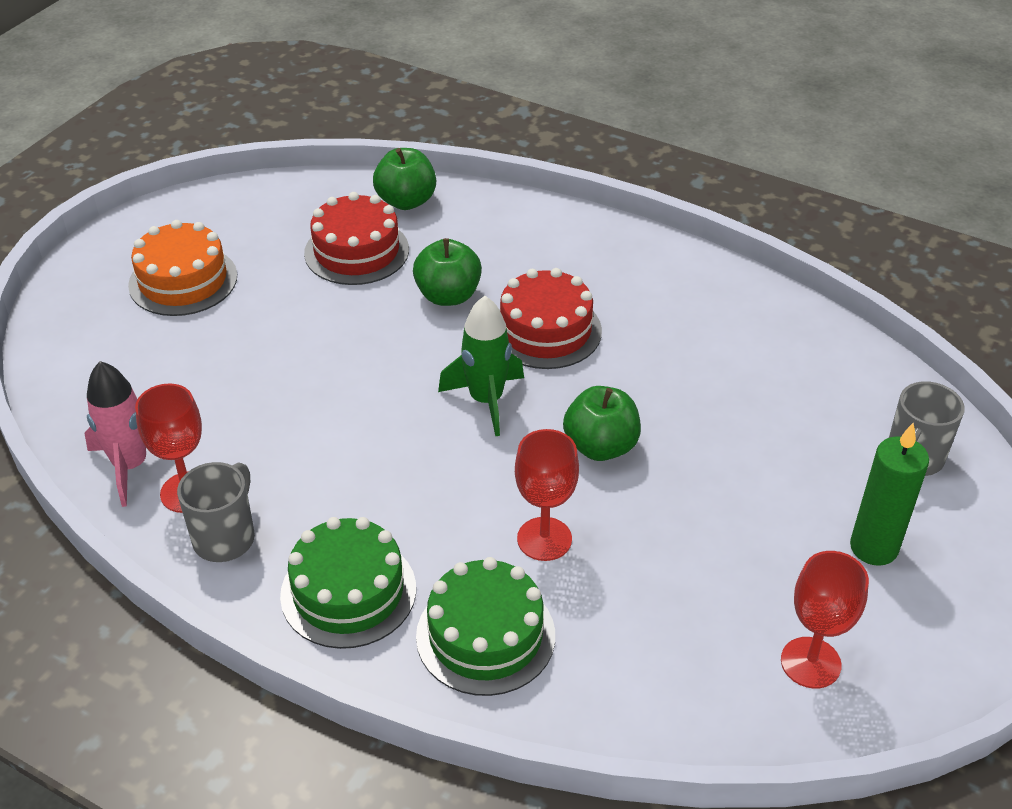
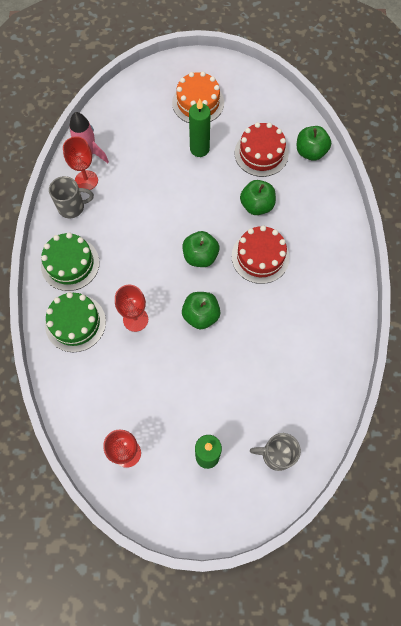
camera: 60 degrees right, 25 degrees up
green rocket [438,296,524,437] -> green apple [182,231,219,267]
none -> green candle [189,99,211,157]

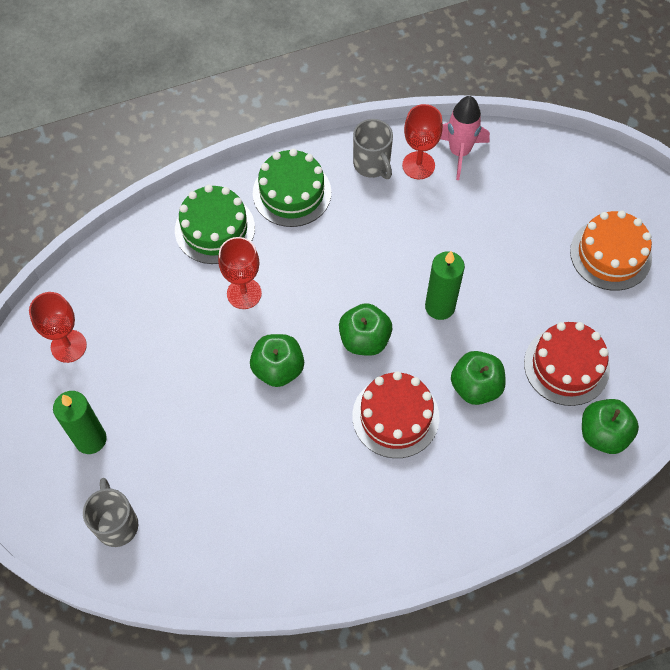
camera: 70 degrees right, 5 degrees down
green candle [189,99,211,157] -> green candle moved to [425,251,465,320]

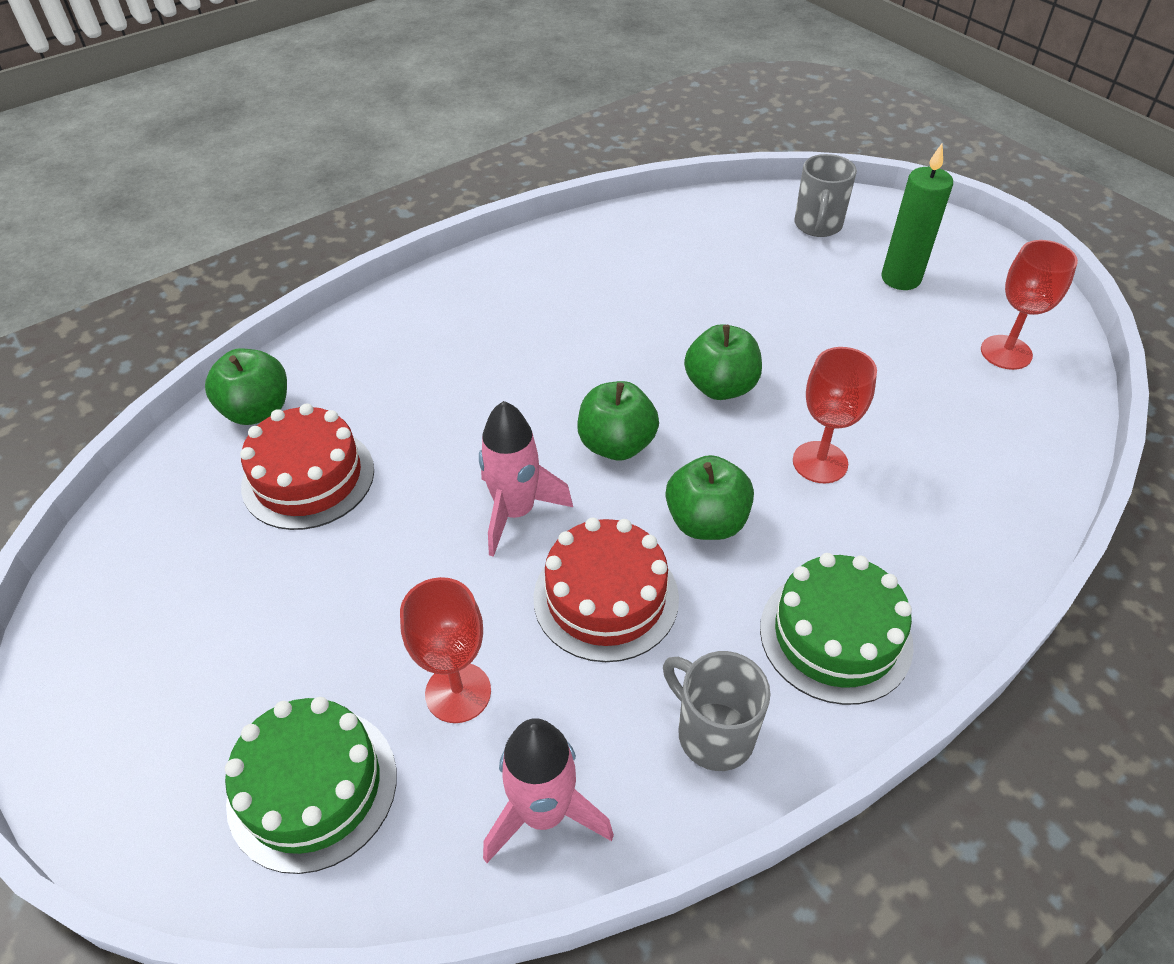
camera: 165 degrees right, 15 degrees down
grey mug [83,478,138,547] -> grey mug turned 45 degrees clockwise [795,154,857,237]
green cake [175,185,255,264] -> green cake moved to [225,697,397,874]
red cake [352,371,439,458] -> red cake moved to [533,518,679,662]
red goblet [402,104,443,179] -> red goblet moved to [400,577,491,723]
green candle [425,251,465,320] -> pink rocket [479,401,573,557]
green apple [451,351,506,405] -> green apple moved to [666,455,754,540]
orange cake [570,210,652,291] -> none

